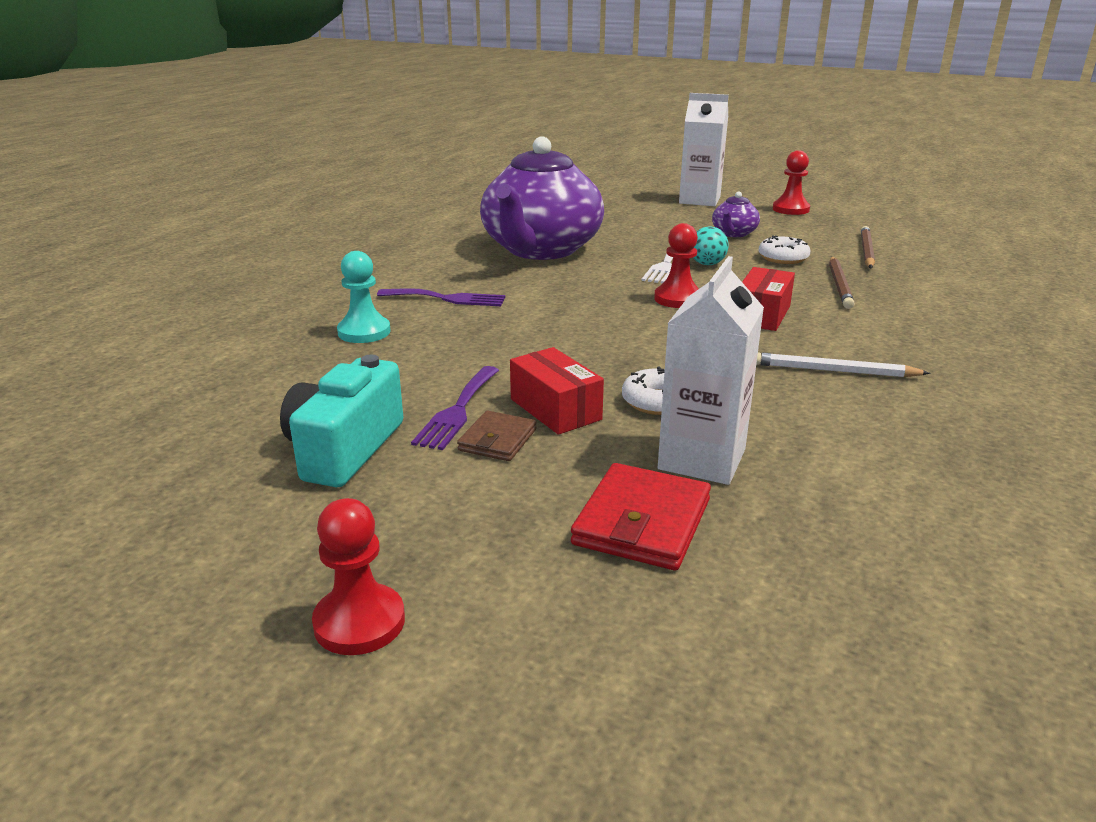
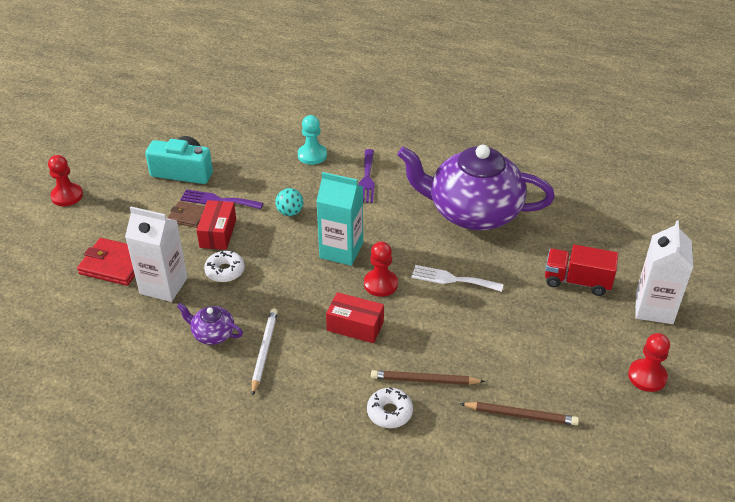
camera: 85 degrees right, 15 degrees up
red box [510,347,604,435] -> red box turned 45 degrees counterclockwise [196,200,236,250]
turquoise ball [693,226,729,265] -> turquoise ball moved to [275,188,303,216]
purple teapot [712,191,760,237] -> purple teapot moved to [177,303,243,345]
white donut [758,235,810,264] -> white donut moved to [367,387,413,428]
none -> turquoise carton [316,172,363,266]
none -> red truck [545,245,618,296]

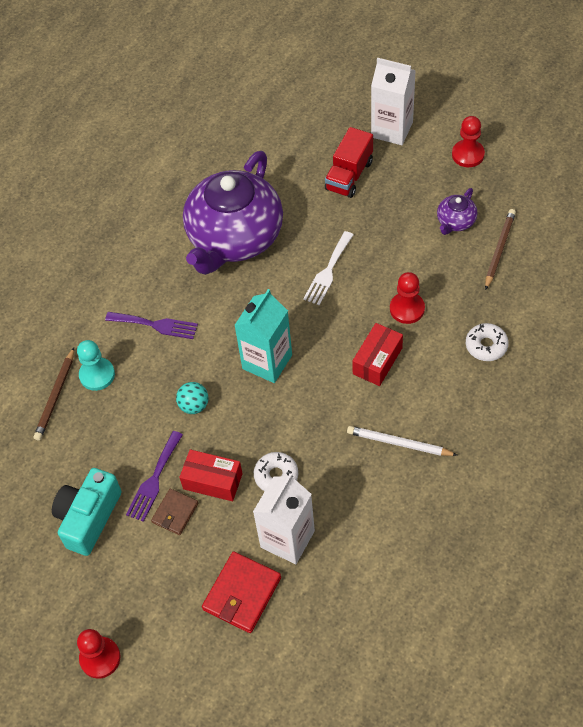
camera: 75 degrees left, 15 degrees up
purple teapot [177,303,243,345] -> purple teapot moved to [437,188,478,235]
red pawn [364,241,398,297] -> red pawn moved to [390,272,425,324]
brown pencil [371,370,485,385] -> brown pencil moved to [34,348,74,441]

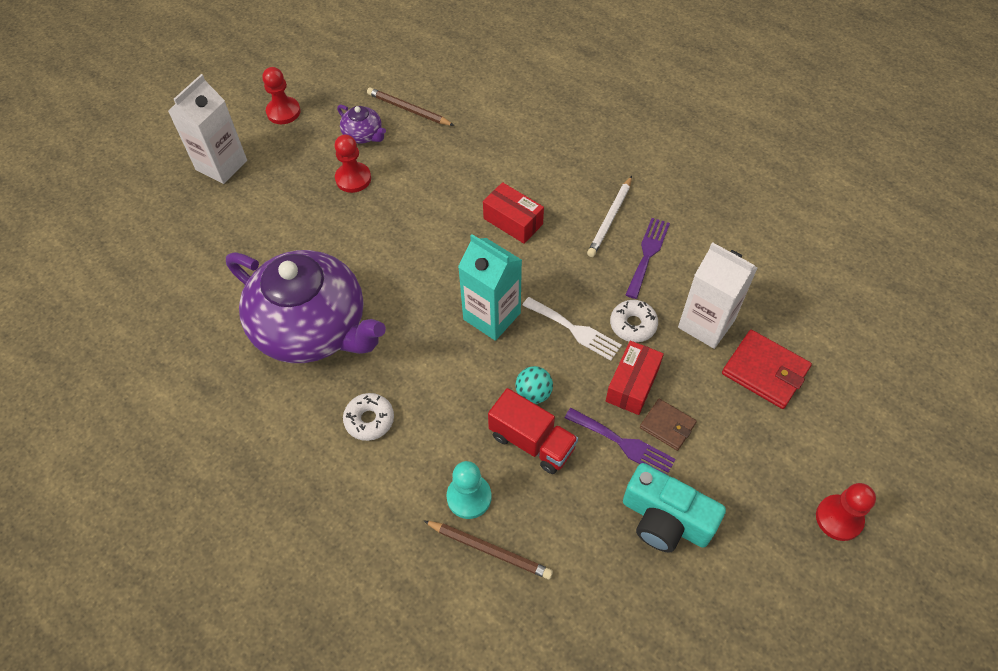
camera: 85 degrees left, 0 degrees up
purple fork [105,312,198,339] -> purple fork moved to [625,218,670,299]
white fork [303,231,353,305] -> white fork moved to [522,297,622,361]
red truck [325,127,373,198] -> red truck moved to [488,388,578,474]
red pawn [390,272,425,324] -> red pawn moved to [335,134,371,193]
white donut [466,323,509,361] -> white donut moved to [343,393,394,441]

